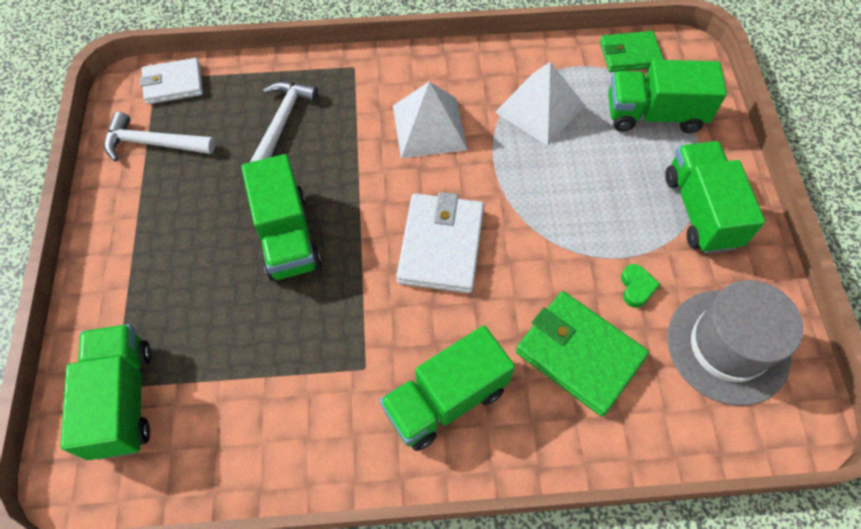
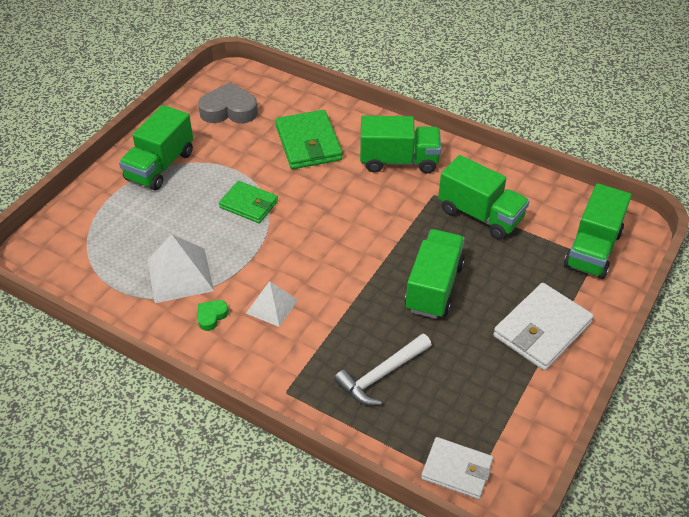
camera: 145 degrees left, 15 degrees down
white hammer [104,111,215,161] -> none
white pyramid [393,81,467,158] -> white pyramid [246,281,298,327], size x0.64
white wallet [396,192,484,293] -> white wallet moved to [493,283,594,371]
green wallet [600,31,664,72] -> green wallet moved to [219,181,278,223]
green truck [608,60,727,133] -> green truck moved to [438,155,529,240]
green heart [621,264,660,308] -> green heart moved to [198,300,229,331]
grey hat [667,280,803,406] -> grey heart [198,82,258,123]

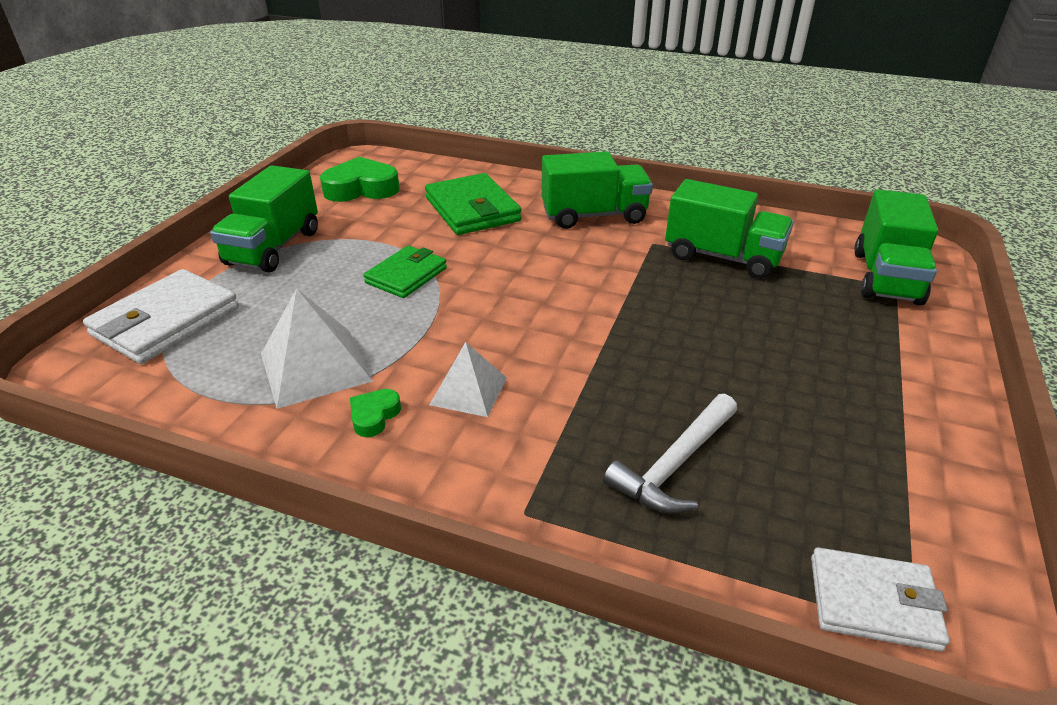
camera: 10 degrees left, 10 degrees down
grey heart [198,82,258,123] -> green heart [320,157,400,202]
green wallet [219,181,278,223] -> green wallet turned 75 degrees counterclockwise [364,246,447,298]
green truck [404,229,465,319] -> none
white wallet [493,283,594,371] -> white wallet moved to [83,269,239,364]

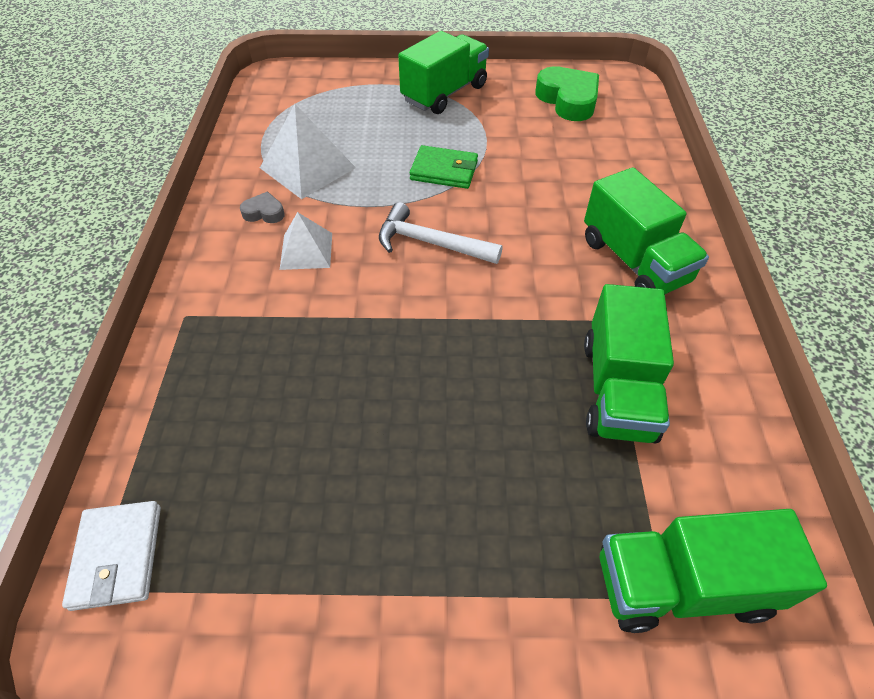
camera: 70 degrees right, 15 degrees up
white wallet [83,269,239,364] -> none
green truck [210,165,318,272] -> green truck turned 135 degrees clockwise [398,31,489,114]
green heart [350,389,401,437] -> grey heart [240,192,285,223]
green wallet [425,173,521,235] -> none
white hammer [603,394,737,513] -> white hammer moved to [379,202,503,264]

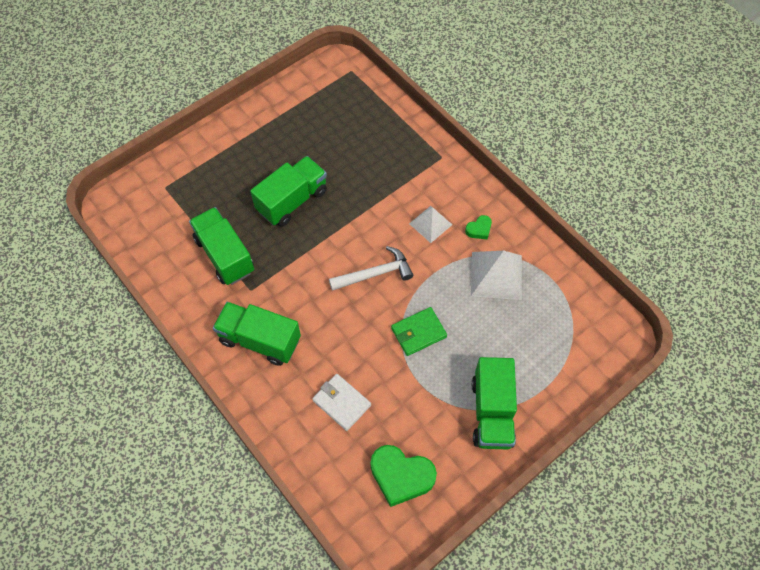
camera: 140 degrees right, 10 degrees up
white wallet [62,501,161,611] -> white wallet moved to [312,374,371,431]
grey heart [240,192,285,223] -> green heart [465,215,492,240]
green truck [600,509,827,633] -> green truck moved to [250,156,327,227]

